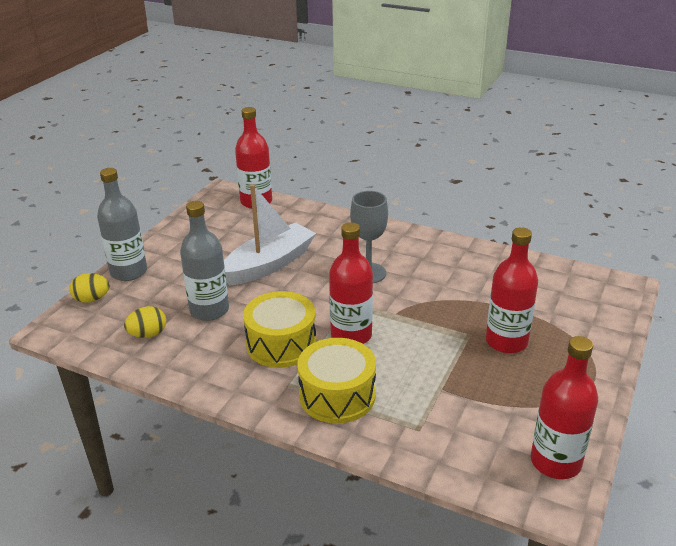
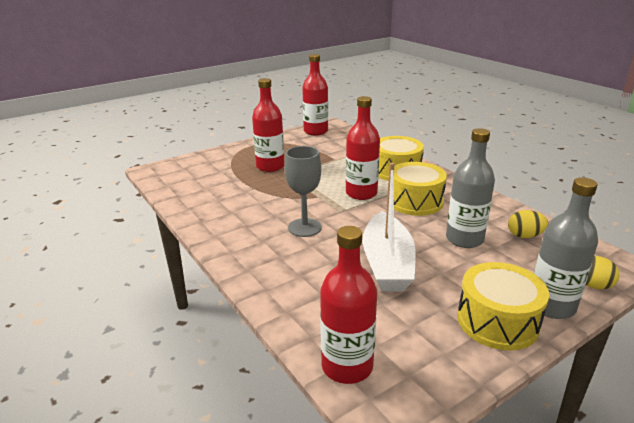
camera: 150 degrees left, 5 degrees down
white boat [224,184,316,285] -> white boat turned 75 degrees counterclockwise [362,163,416,291]
none -> yellow drum [457,262,549,350]

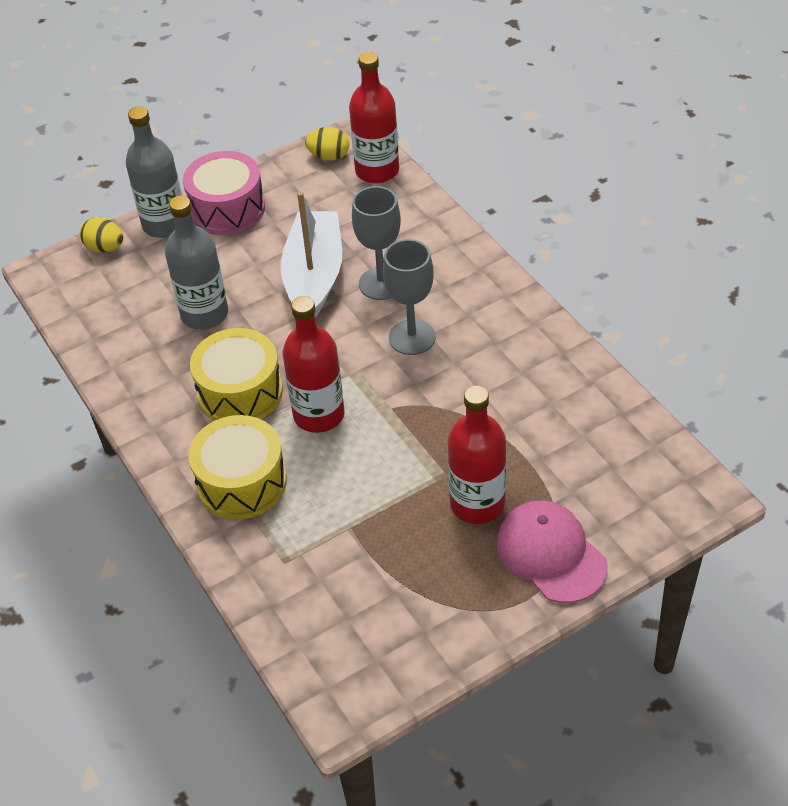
camera: 175 degrees left, 20 degrees up
red bottle [302,54,328,135] -> none
yellow drum [457,262,549,350] -> pink drum [183,151,265,235]
yellow egg [508,210,548,238] -> yellow egg moved to [305,127,349,161]
none -> grey goblet [352,186,401,300]
none -> pink cap [497,501,608,603]

